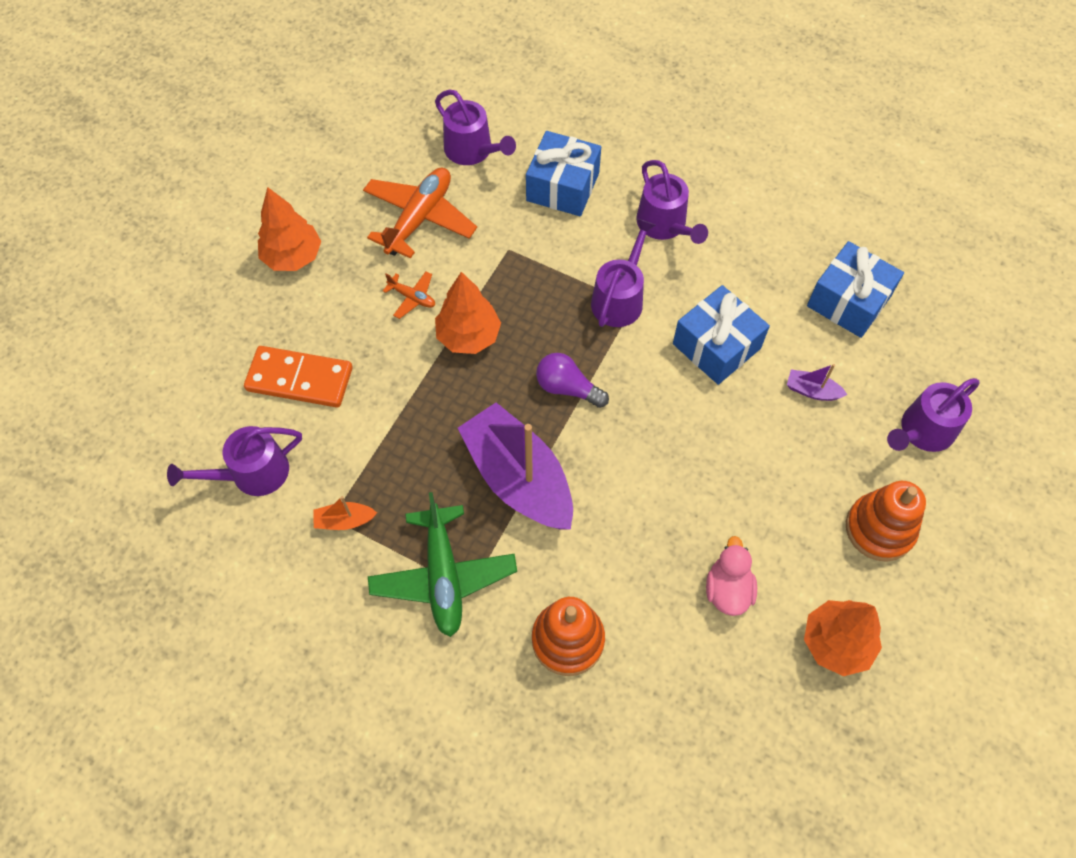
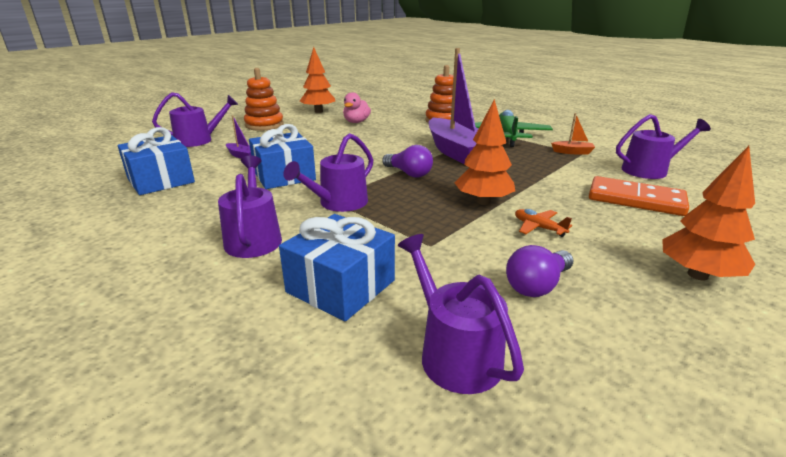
camera: 165 degrees left, 35 degrees down
orange plane [363,168,477,259] -> purple light bulb [506,245,574,297]

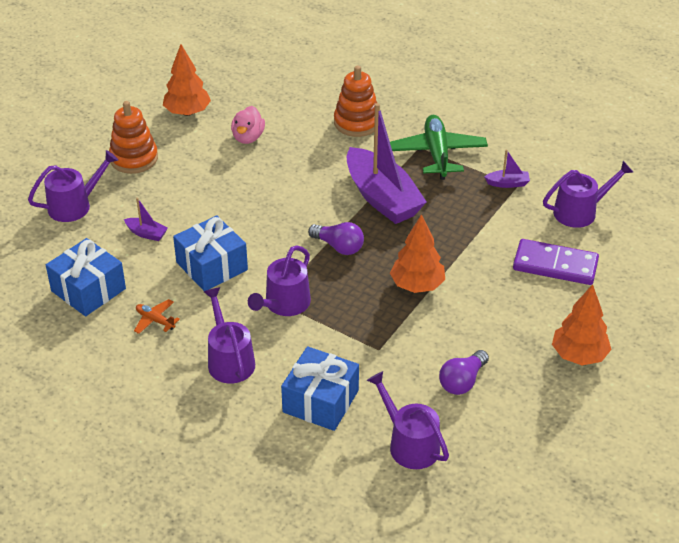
camera: 10 degrees left, 15 degrees up
orange plane [515,209,572,237] -> orange plane moved to [134,299,180,334]
orange boat [551,113,595,155] -> purple boat [484,149,530,188]
orange domino [589,176,689,216] -> purple domino [513,239,599,285]

